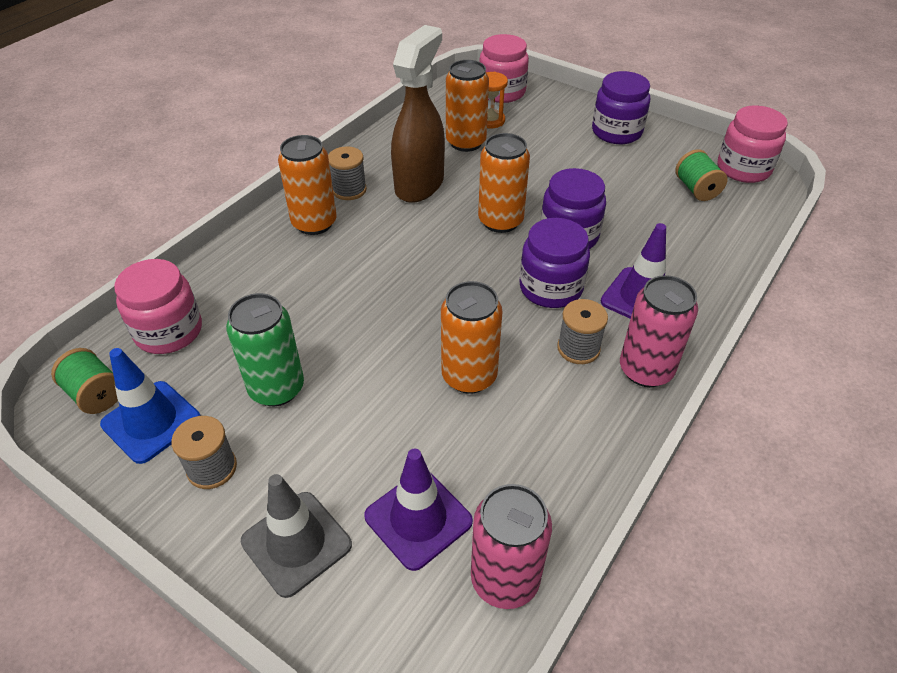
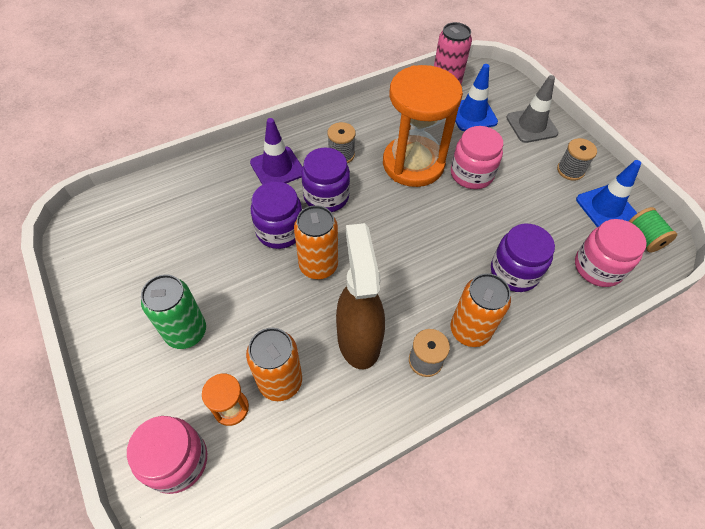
camera: 155 degrees left, 10 degrees up
green can [226,293,304,406] -> green can moved to [141,274,206,349]
purple traffic cone [364,449,473,571] -> blue traffic cone [455,64,498,131]
brown spray bottle [391,25,445,203] -> brown spray bottle turned 120 degrees clockwise [336,223,385,369]
orange can [441,281,503,394] -> orange hourglass [383,65,463,187]
purple jar [592,71,650,144] -> purple jar moved to [491,224,555,292]
pink can [620,275,698,387] -> none
green spool [675,149,728,201] -> none
pink jar [718,105,788,183] -> pink jar moved to [451,126,503,189]

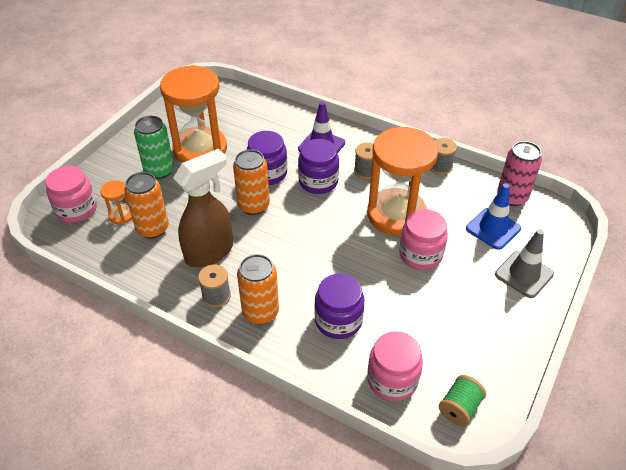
camera: 60 degrees right, 10 degrees down
grey spool [557,138,597,181] -> grey spool moved to [430,138,457,175]
blue traffic cone [576,160,641,227] -> none
none -> orange hourglass [160,65,227,163]

